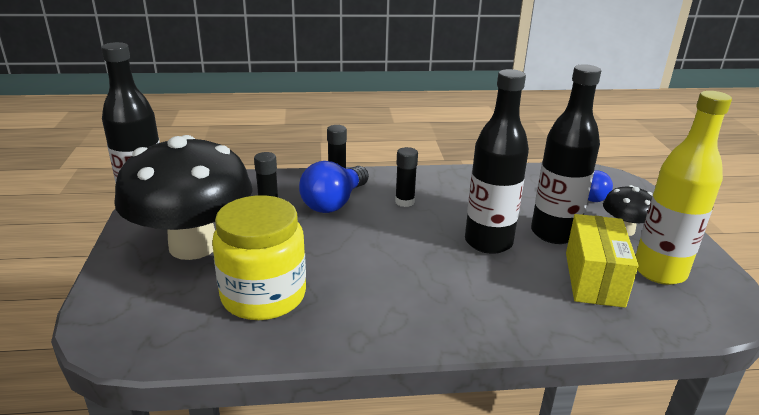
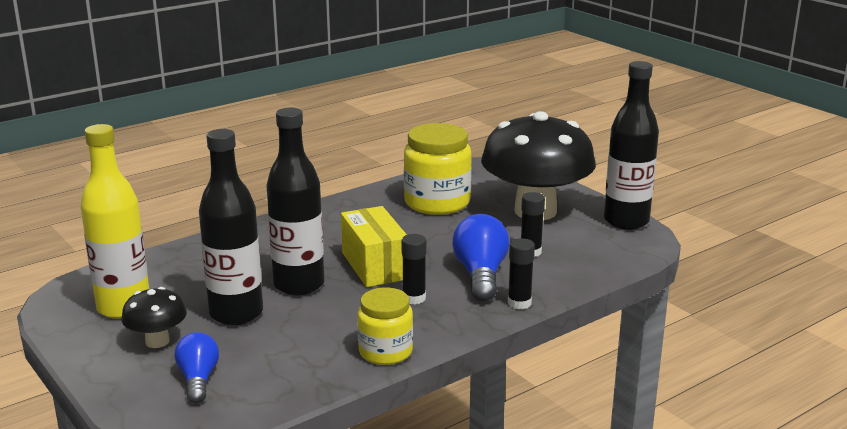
camera: 150 degrees right, 5 degrees down
yellow box [566,214,639,308] -> yellow box moved to [341,206,407,287]
none -> yellow jar [357,287,413,365]

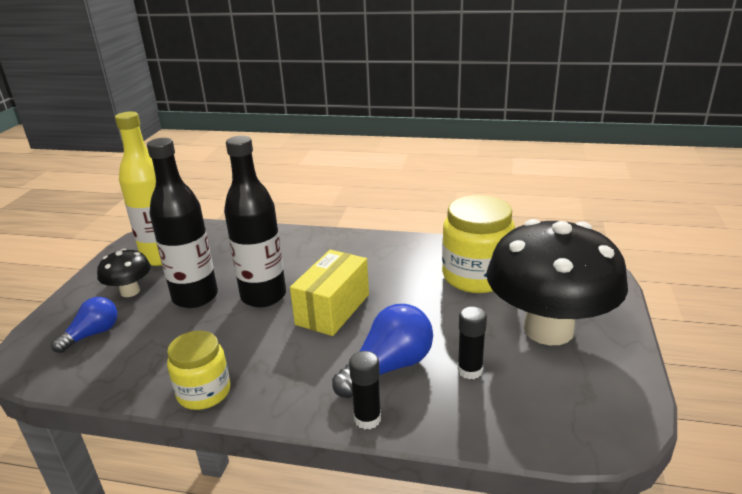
camera: 50 degrees right, 5 degrees up
black glue stick [402,234,427,304] -> none
black bottle [604,61,659,230] -> none

